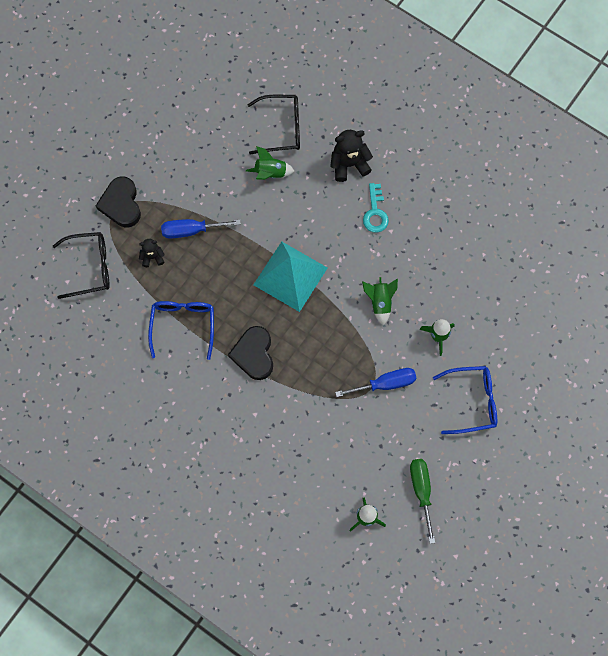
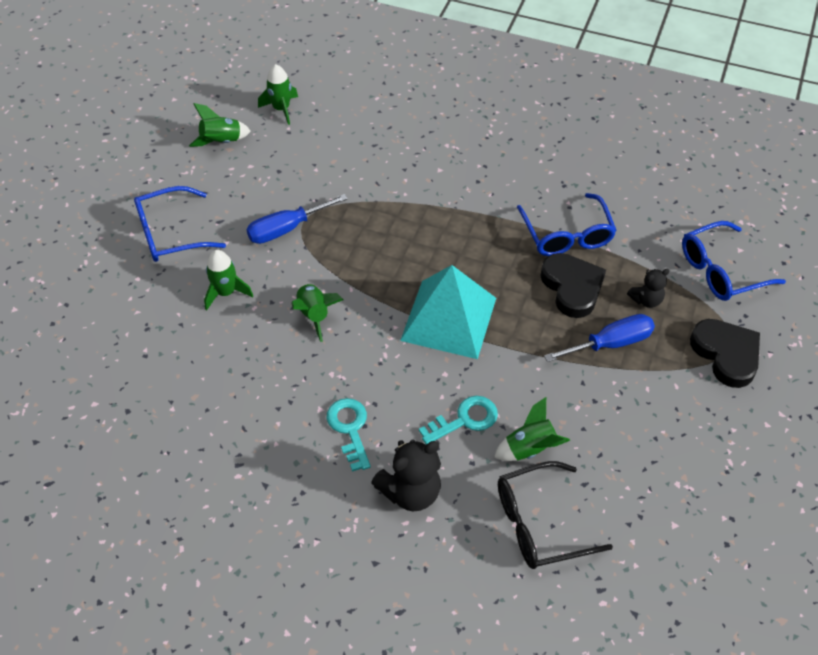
camera: 165 degrees right, 20 degrees down
black glasses [53,232,110,299] -> blue glasses [682,221,786,301]
black heart [228,326,273,380] -> black heart moved to [540,253,606,318]
green screwdriver [410,459,435,544] -> green rocket [189,103,251,147]
none -> turquoise key [419,396,498,445]

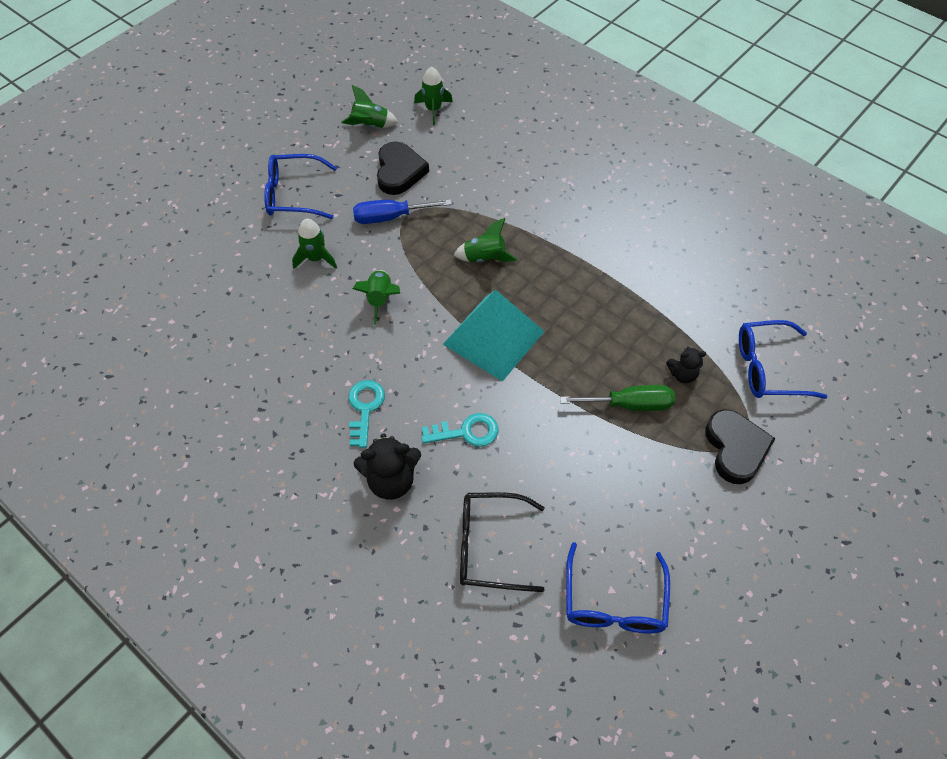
camera: 20 degrees right, 5 degrees up
green rocket [494,397,570,461] -> green rocket moved to [454,218,517,263]
blue glasses [517,193,617,256] -> blue glasses moved to [566,542,670,633]
black heart [540,253,606,318] -> black heart moved to [377,141,429,195]
blue screwdriver [544,314,655,362] -> green screwdriver [560,385,675,411]

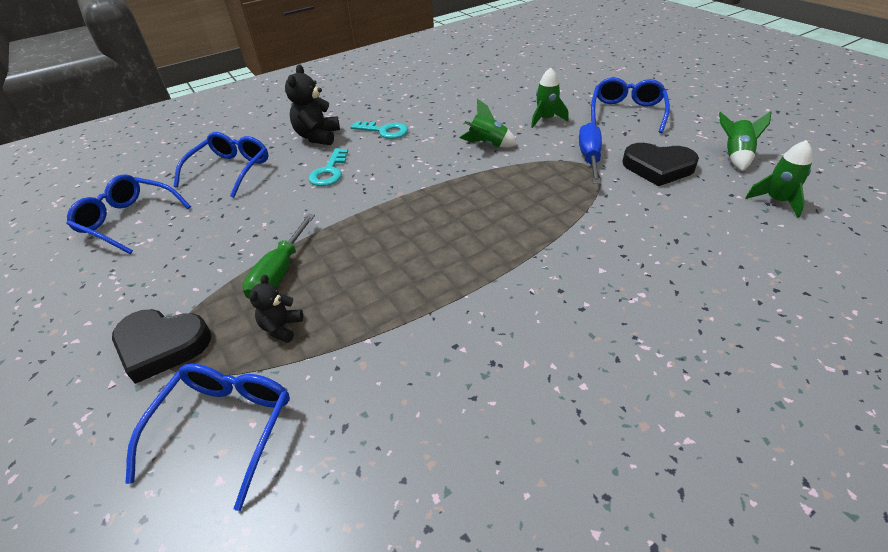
camera: 110 degrees right, 15 degrees down
turquoise pyramid [443,290,545,382] -> none
green rocket [454,218,517,263] -> none
black glasses [460,492,544,592] -> blue glasses [174,132,269,198]

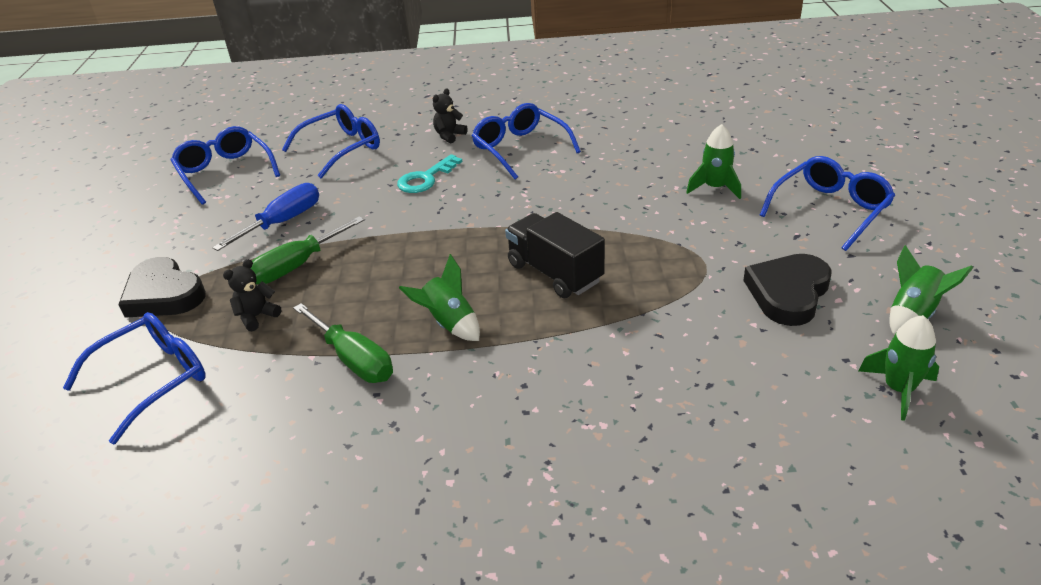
camera: 30 degrees right, 5 degrees down
black teddy bear [285,65,340,145] -> black teddy bear [433,89,468,143], size x0.58
turquoise key [351,121,408,139] -> blue glasses [472,103,581,179]
green rocket [459,99,517,148] -> green rocket moved to [399,254,480,341]
blue screwdriver [579,122,602,184] -> blue screwdriver moved to [212,183,319,251]
black heart [622,143,699,186] -> black heart turned 75 degrees clockwise [743,254,832,326]
none -> green screwdriver [293,303,393,383]
none -> black truck [505,212,605,298]

